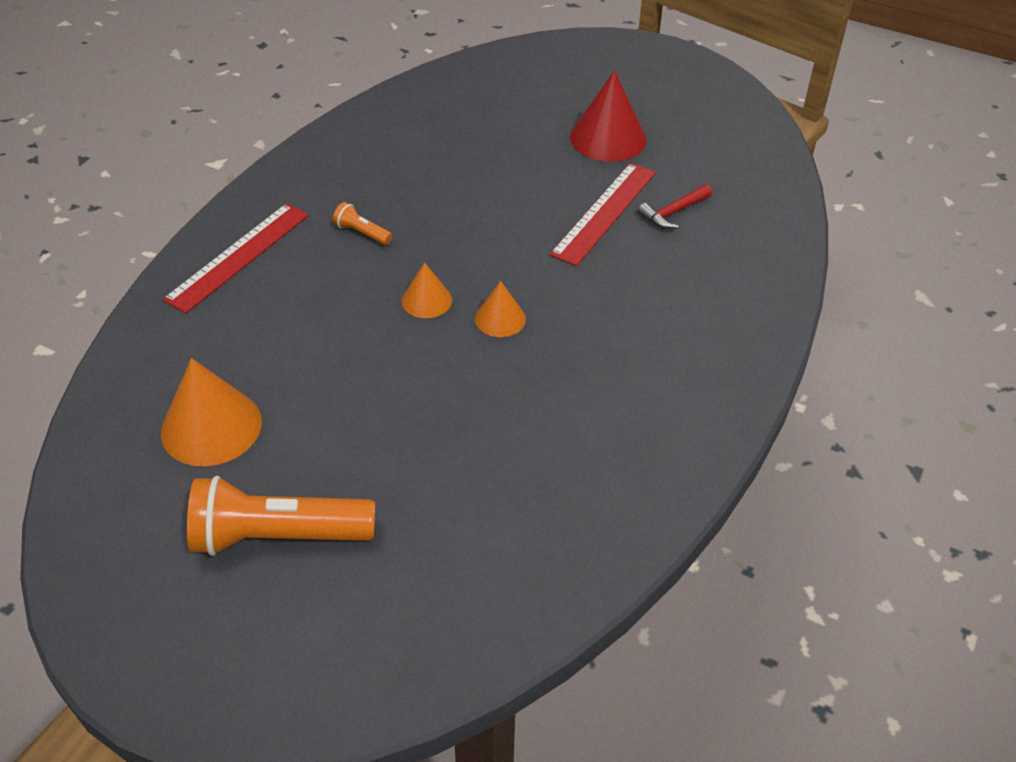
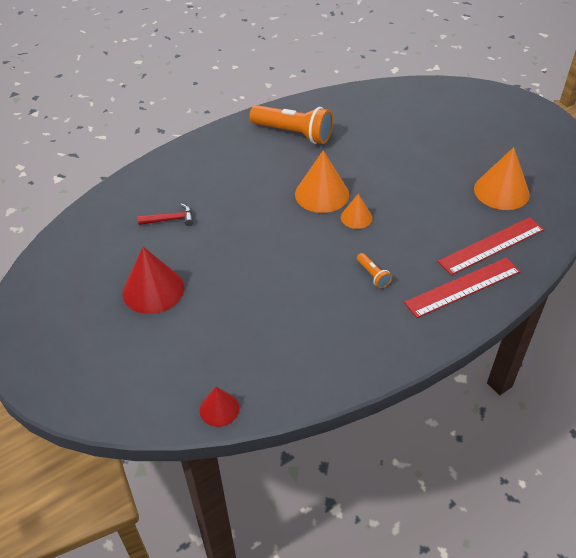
camera: 150 degrees left, 0 degrees up
orange flashlight [187,476,375,556] -> orange flashlight moved to [250,105,333,144]
orange cone [475,281,526,337] -> orange cone [295,150,349,213], size x1.77
red ruler [550,163,656,266] -> red ruler moved to [438,217,544,275]
none -> red cone [200,387,240,427]

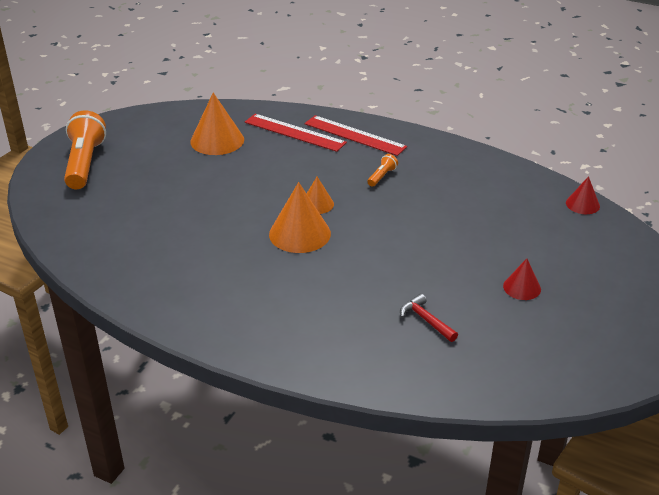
camera: 120 degrees left, 10 degrees down
red cone [122,247,184,314] -> red cone [503,258,541,300], size x0.56
orange flashlight [250,105,333,144] -> orange flashlight moved to [64,110,106,189]

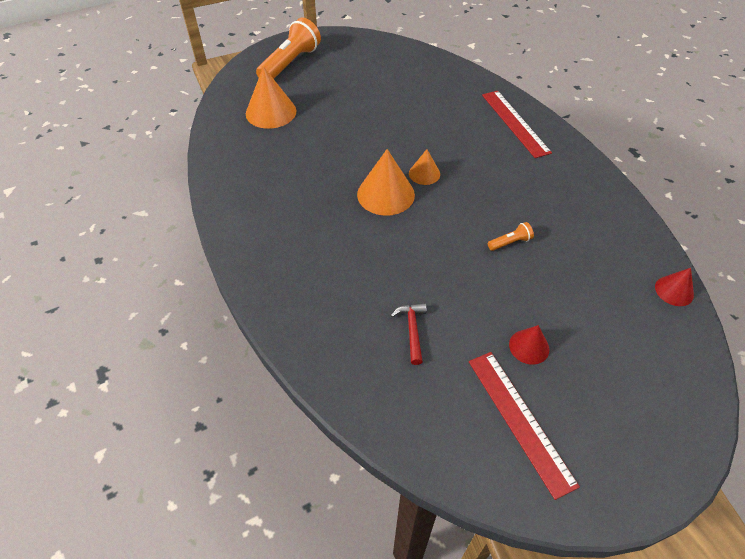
camera: 35 degrees right, 15 degrees up
orange cone [190,93,244,155] -> orange cone moved to [246,66,297,129]
red ruler [245,114,347,152] -> red ruler moved to [469,352,580,500]
orange flashlight [367,154,398,187] -> orange flashlight moved to [488,222,534,251]

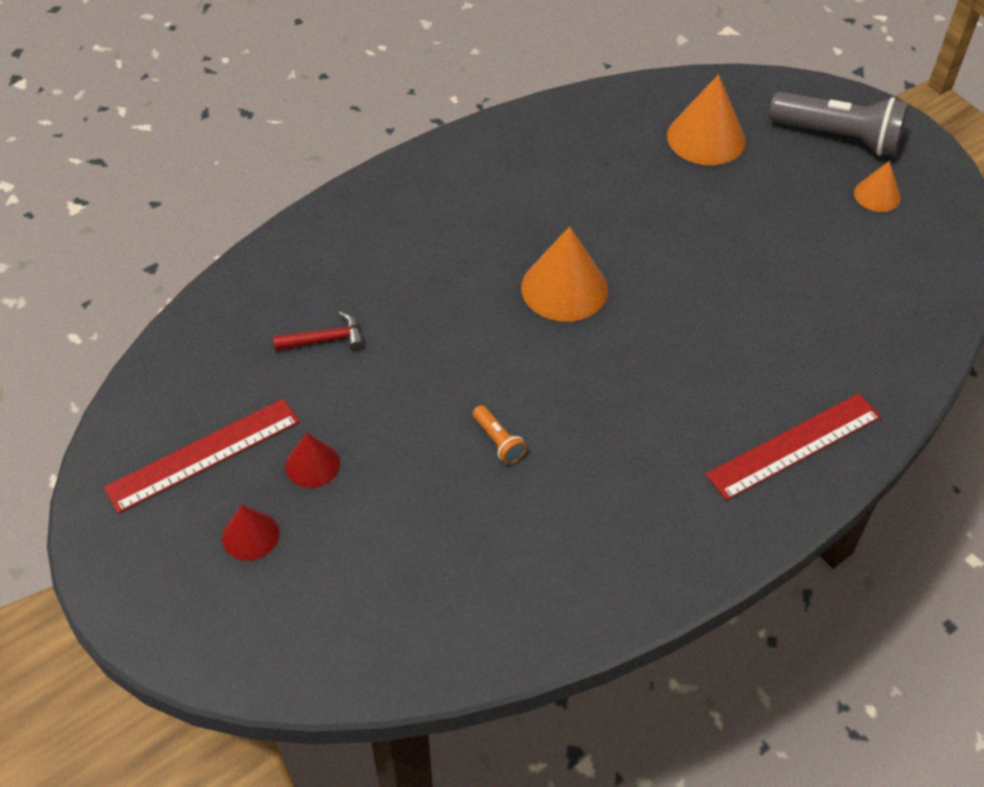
camera: 80 degrees right, 0 degrees up
orange flashlight [256,18,321,79] -> grey flashlight [769,92,909,156]
orange cone [409,149,440,185] -> orange cone moved to [854,161,901,212]
red cone [655,268,694,306] -> red cone moved to [222,505,279,561]

